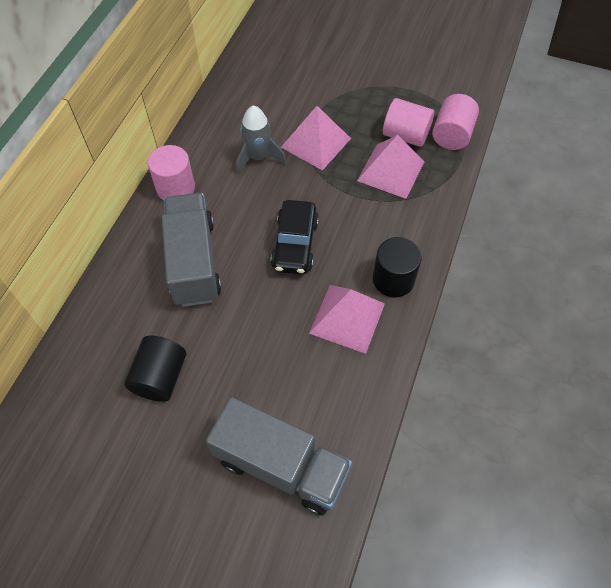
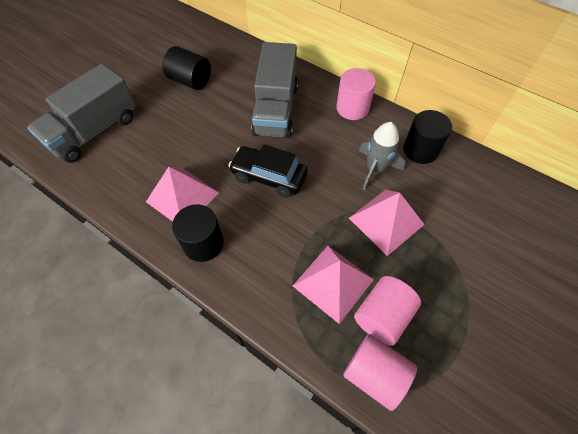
camera: 105 degrees right, 0 degrees up
grey truck [162,193,221,307] -> grey truck turned 90 degrees clockwise [251,42,298,138]
none -> black cylinder [403,110,452,164]

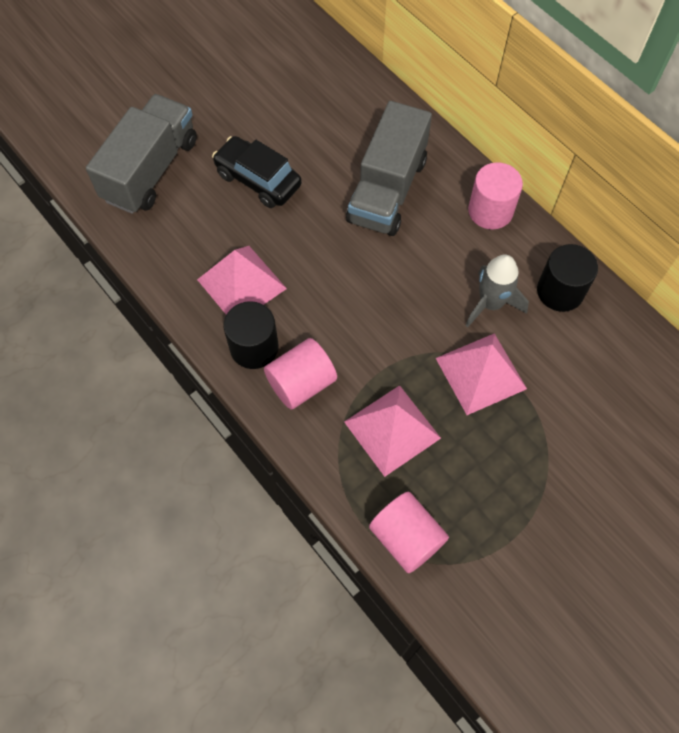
camera: 15 degrees right, 5 degrees up
grey truck [27,63,136,163] -> grey truck turned 150 degrees clockwise [86,94,197,214]
black cylinder [163,46,211,90] -> none
black car [228,145,308,198] -> black car moved to [212,136,302,208]
pink cylinder [354,276,421,346] -> pink cylinder moved to [264,338,337,409]

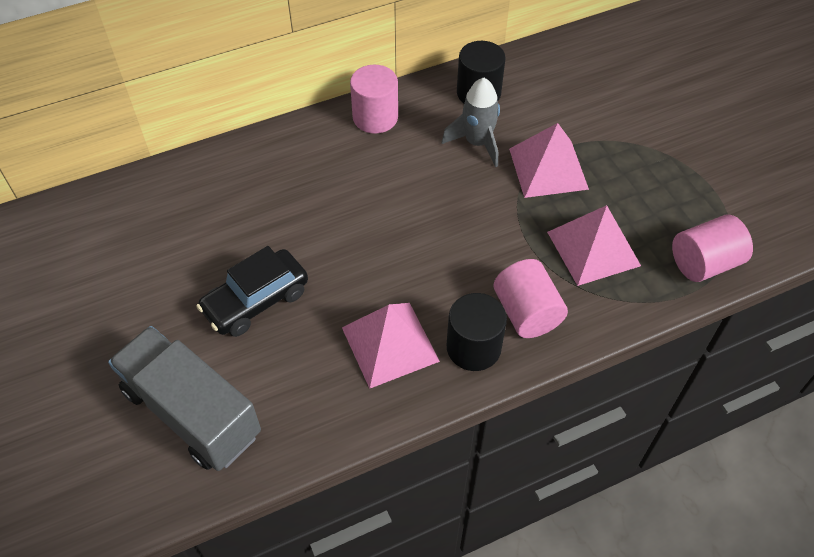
camera: 75 degrees left, 10 degrees down
grey truck [346,101,432,236] -> none

